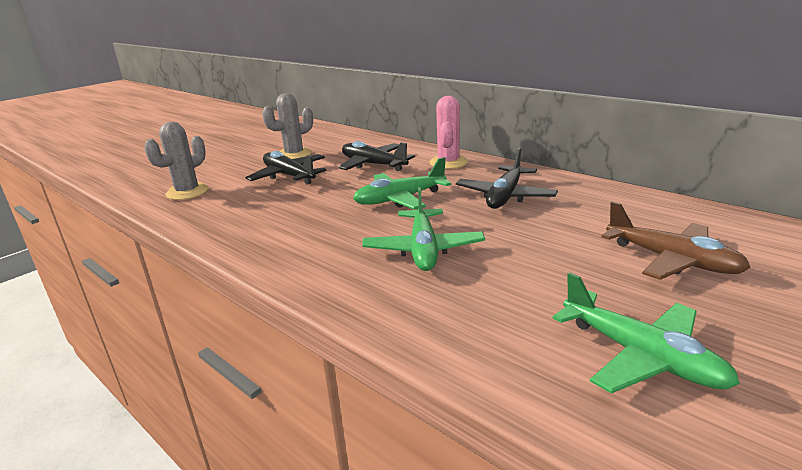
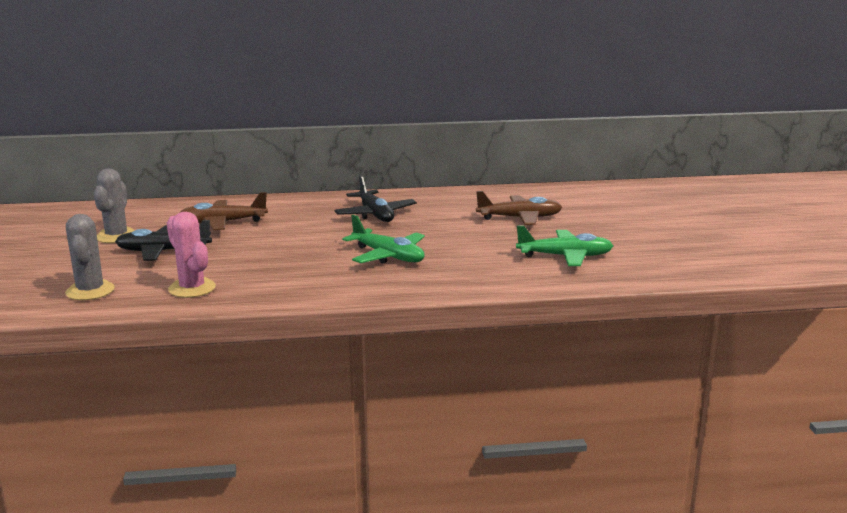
camera: 50 degrees left, 5 degrees down
black plane [339,141,415,171] -> brown plane [180,192,268,230]
green plane [353,157,452,210] -> none
pink cactus [430,96,468,169] -> pink cactus moved to [167,212,216,298]

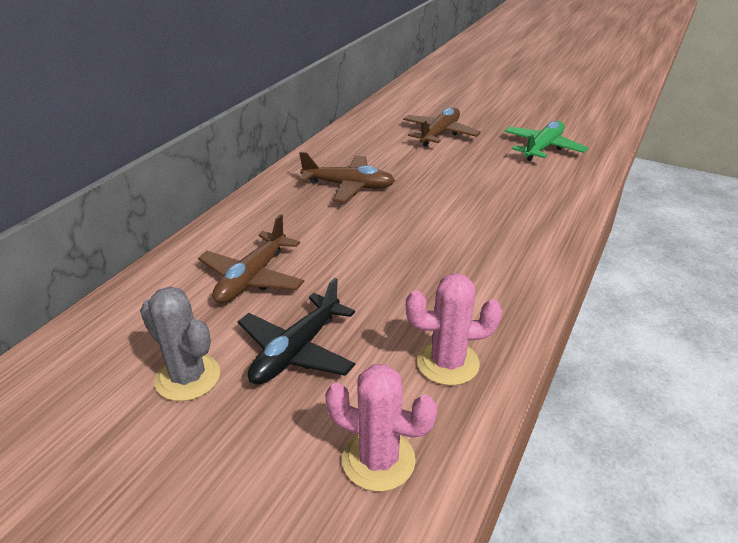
camera: 55 degrees left, 15 degrees up
grey cactus [65,214,115,300] -> pink cactus [325,364,438,492]
black plane [334,175,417,222] -> brown plane [299,152,395,203]
green plane [342,215,425,264] -> none

